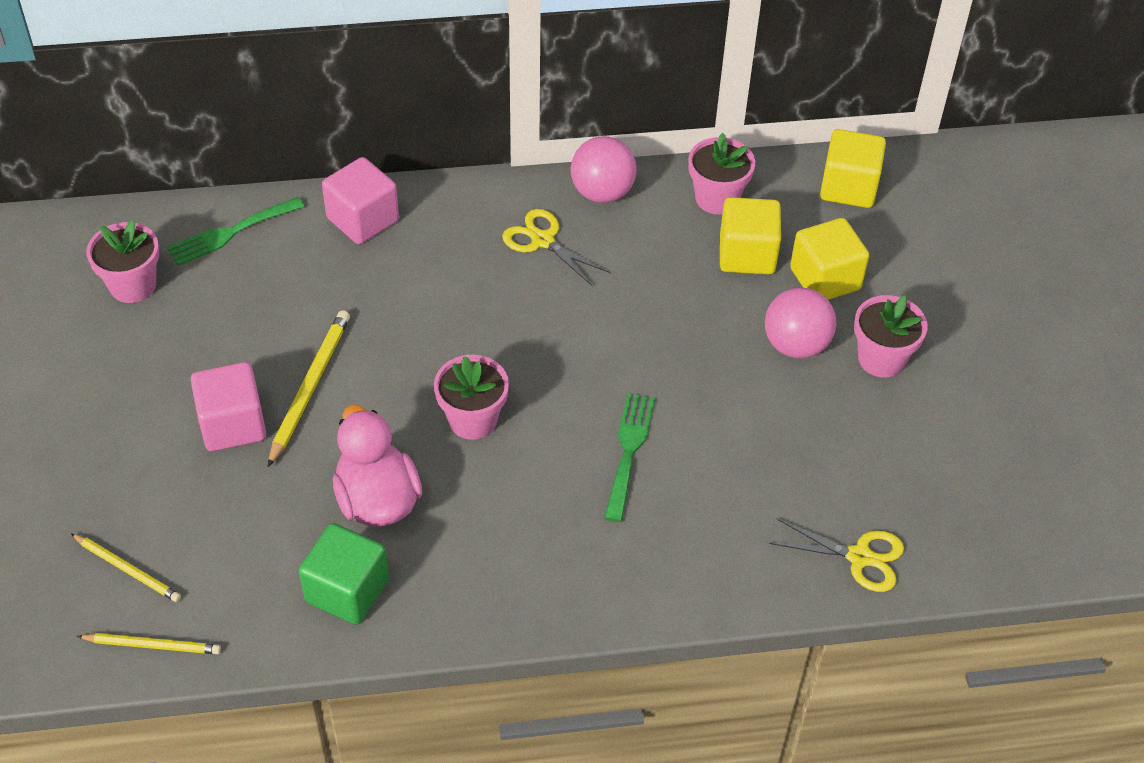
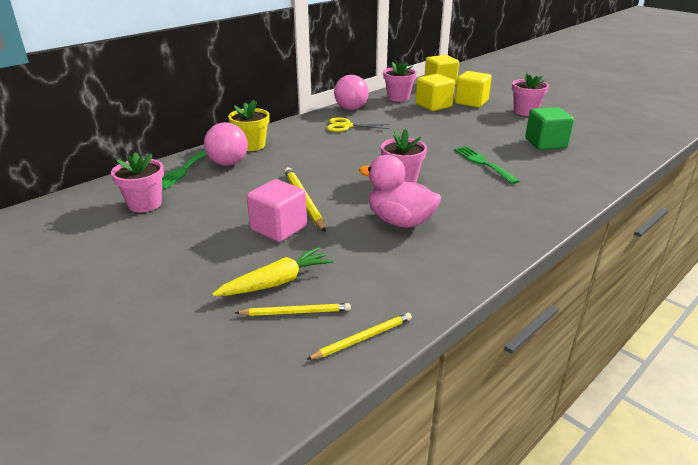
camera: 35 degrees left, 20 degrees down
green cube [299,523,389,625] -> green cube moved to [525,107,574,150]
pink cube [322,157,399,244] -> yellow flower pot [228,100,269,151]
pink ball [765,287,836,359] -> pink ball moved to [204,122,248,166]
yellow scissors [769,519,904,592] -> none
none -> yellow carrot [212,247,333,296]

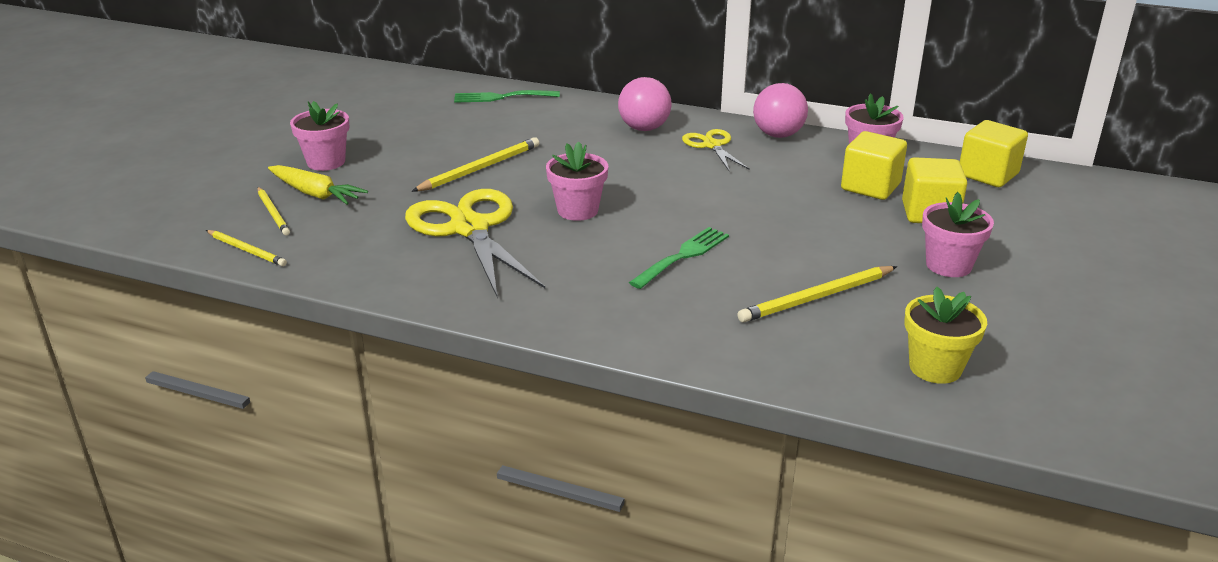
camera: 65 degrees right, 0 degrees up
pink flower pot [111,152,164,212] -> pink flower pot moved to [290,101,349,171]
pink ball [204,122,248,166] -> pink ball moved to [618,77,671,131]
yellow flower pot [228,100,269,151] -> yellow flower pot moved to [904,287,987,384]
pink cube [247,179,307,242] -> none
pink duck [359,155,441,228] -> yellow scissors [405,189,545,296]
green cube [525,107,574,150] -> yellow pencil [737,266,897,323]

